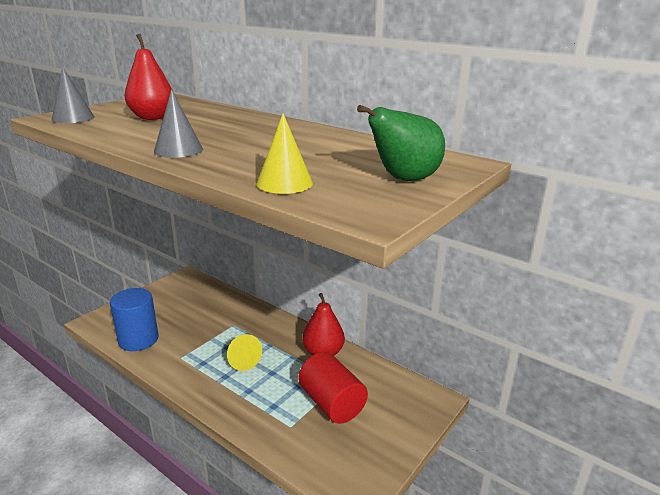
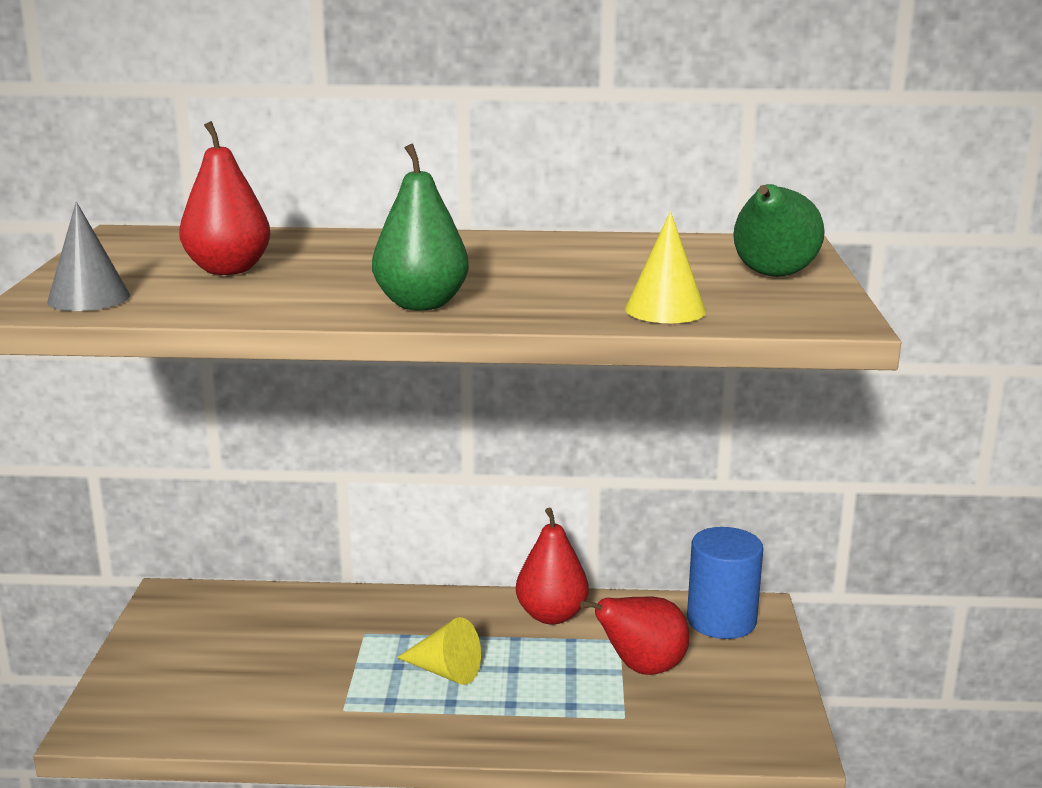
camera: 35 degrees left, 5 degrees down
blue cylinder [110,288,159,351] -> blue cylinder moved to [687,527,763,639]
grey cone [154,89,203,158] -> green pear [372,143,469,310]
red cylinder [298,352,368,424] -> red pear [580,597,689,675]

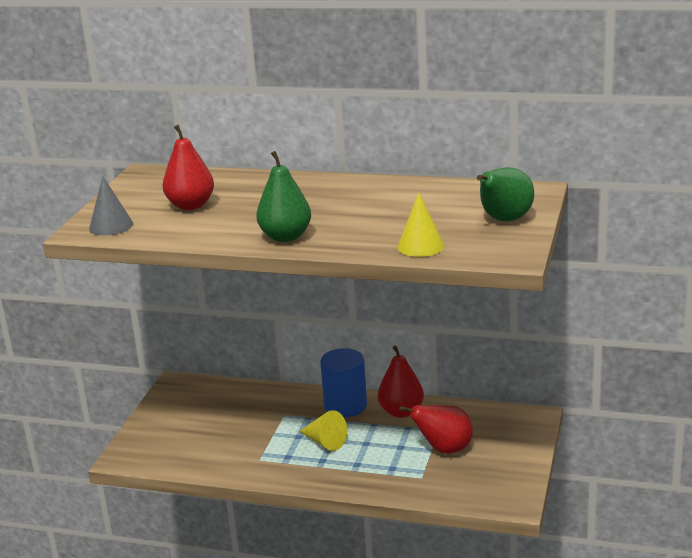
camera: 15 degrees right, 5 degrees up
blue cylinder [687,527,763,639] -> blue cylinder moved to [320,348,367,417]

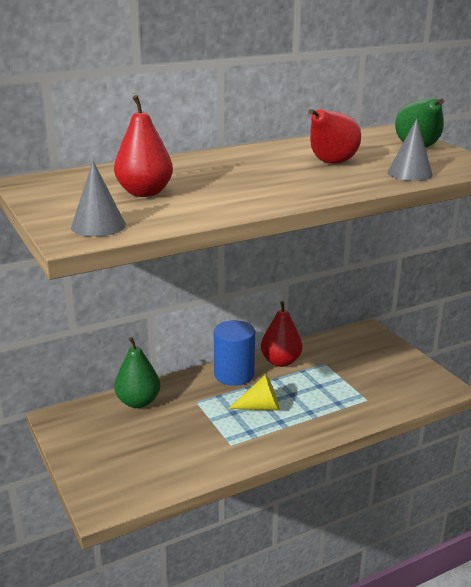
camera: 45 degrees left, 0 degrees up
green pear [256,151,311,242] -> green pear moved to [114,337,160,408]
yellow cone [397,193,445,257] -> grey cone [388,119,433,181]
red pear [399,405,473,454] -> red pear moved to [308,109,361,164]

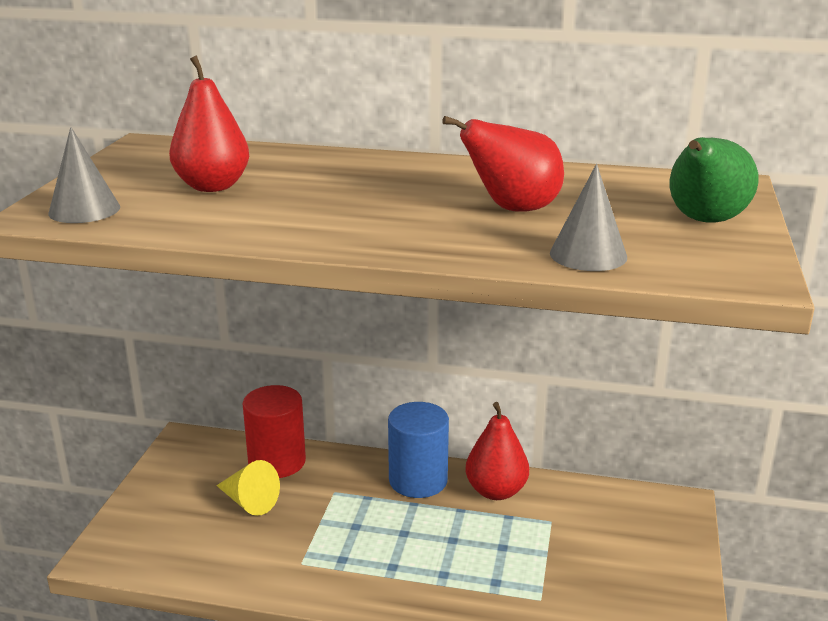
camera: 40 degrees right, 0 degrees up
green pear [114,337,160,408] -> red cylinder [242,385,306,478]
yellow cone [228,374,280,410] -> yellow cone moved to [216,460,280,516]

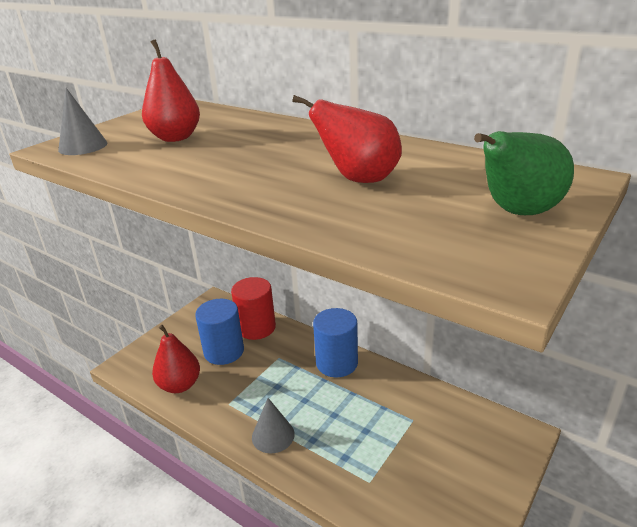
camera: 25 degrees right, 5 degrees up
yellow cone [216,460,280,516] -> blue cylinder [195,299,244,365]
red pear [466,402,529,500] -> red pear moved to [152,325,200,393]
grey cone [550,164,627,271] -> grey cone moved to [252,398,295,453]

